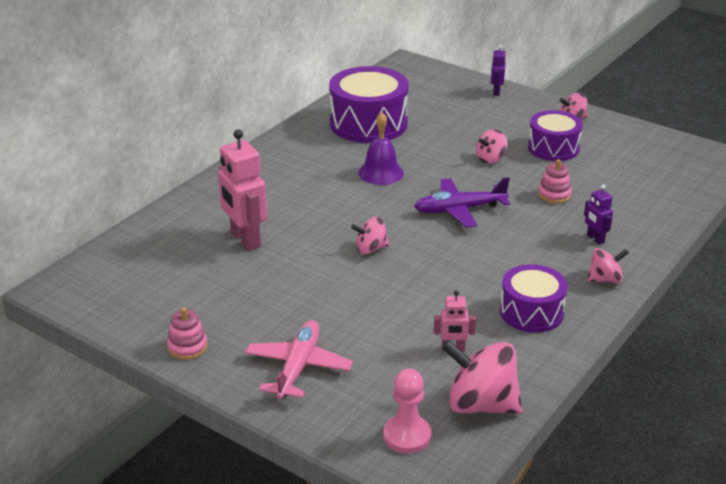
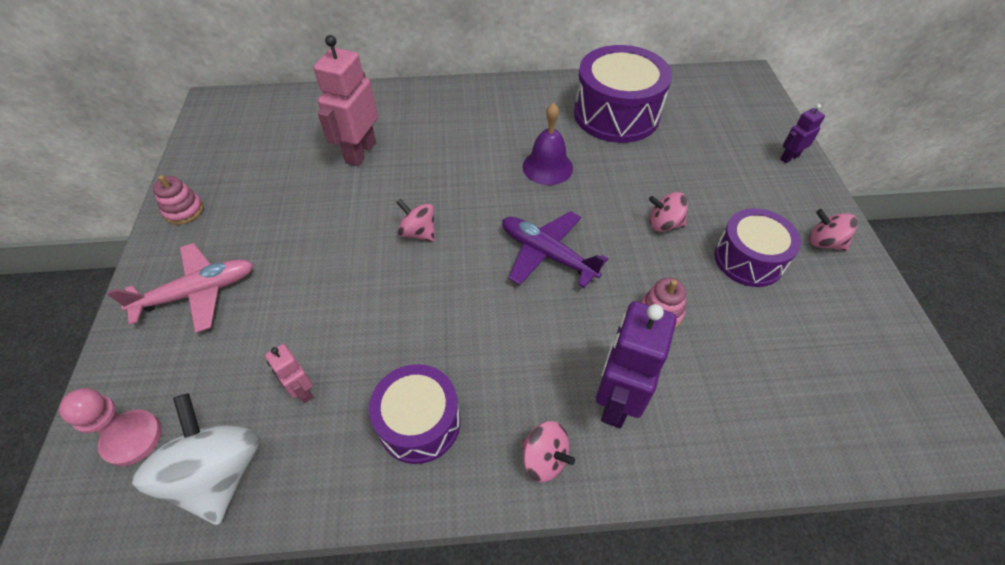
camera: 50 degrees right, 20 degrees up
pink spinning top [441,340,523,414] -> white spinning top [132,393,260,525]
purple robot [584,185,613,245] -> purple robot [596,301,677,428], size x1.96

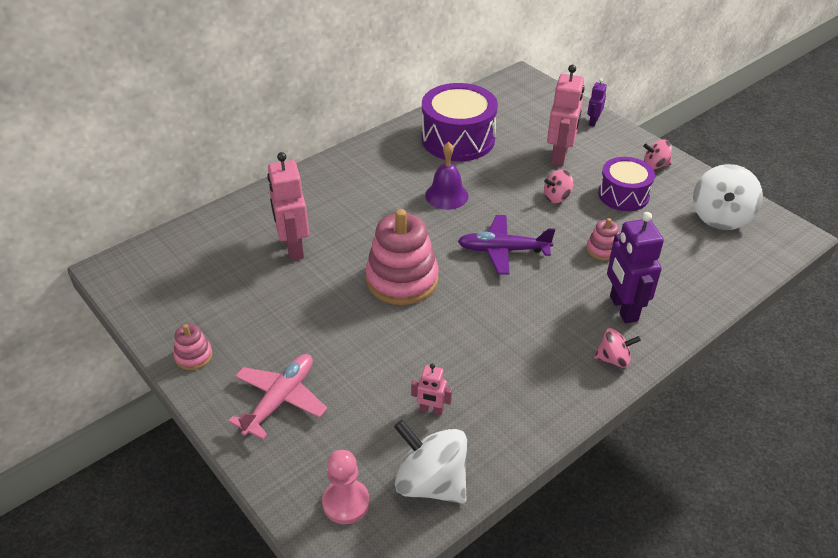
camera: 35 degrees left, 10 degrees down
purple drum [369,364,460,464] -> none
pink spinning top [396,199,435,242] -> pink stacking toy [365,209,439,305]
none -> pink robot [547,65,585,166]
none -> white spinning top [693,164,763,230]

